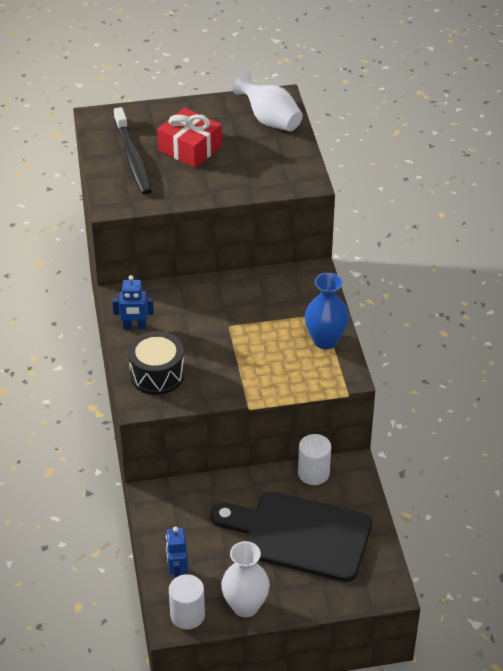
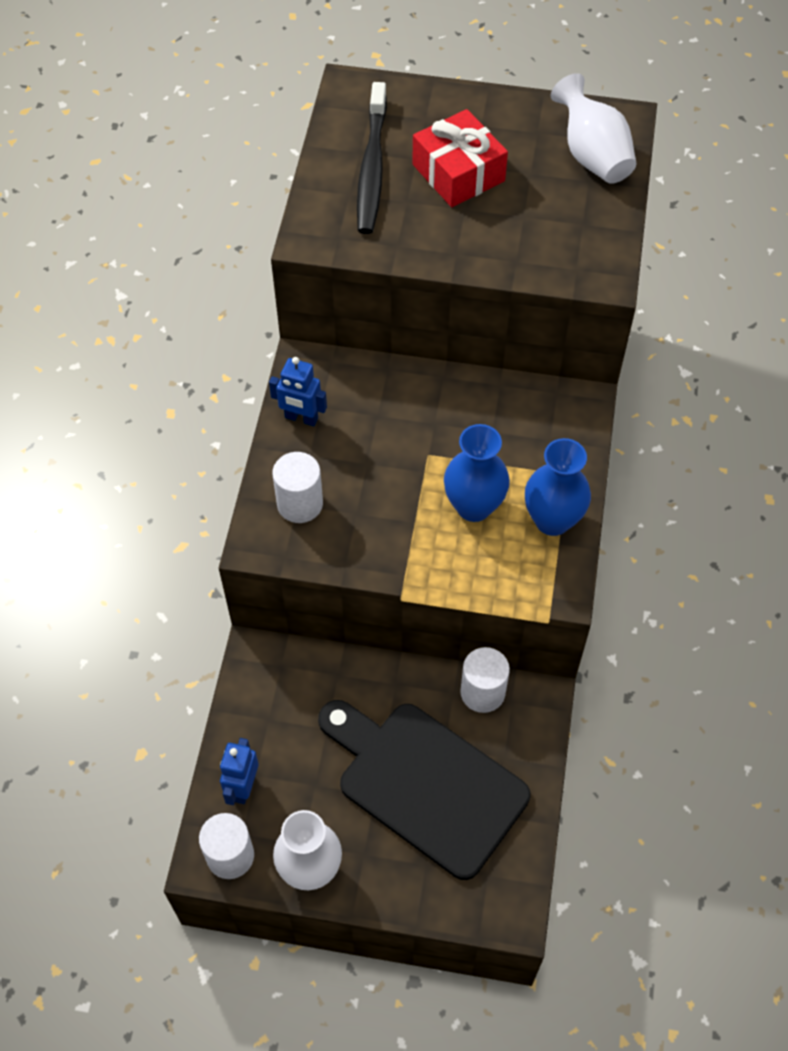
camera: 20 degrees right, 15 degrees up
black drum [128,331,185,395] -> white cylinder [272,452,323,523]
none -> blue vase [444,424,510,522]

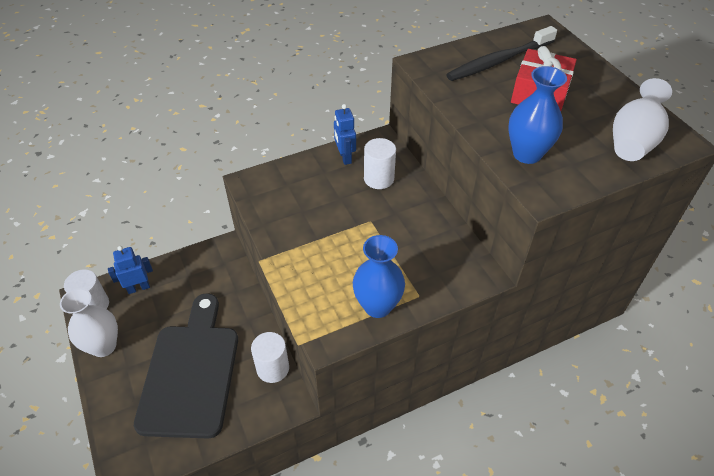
camera: 55 degrees right, 10 degrees down
white cylinder [272,452,323,523] -> white cylinder moved to [364,138,396,189]
blue vase [444,424,510,522] -> blue vase moved to [508,66,567,164]

